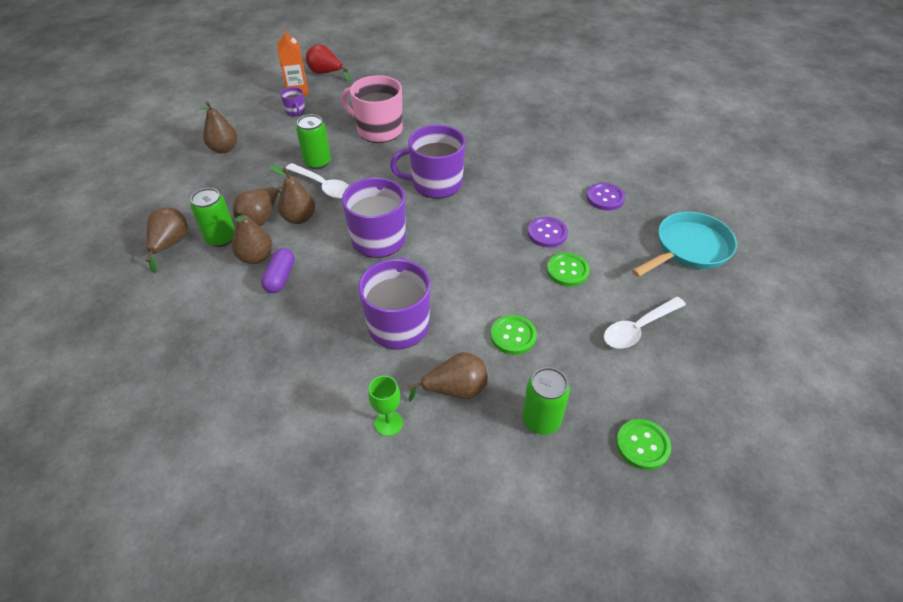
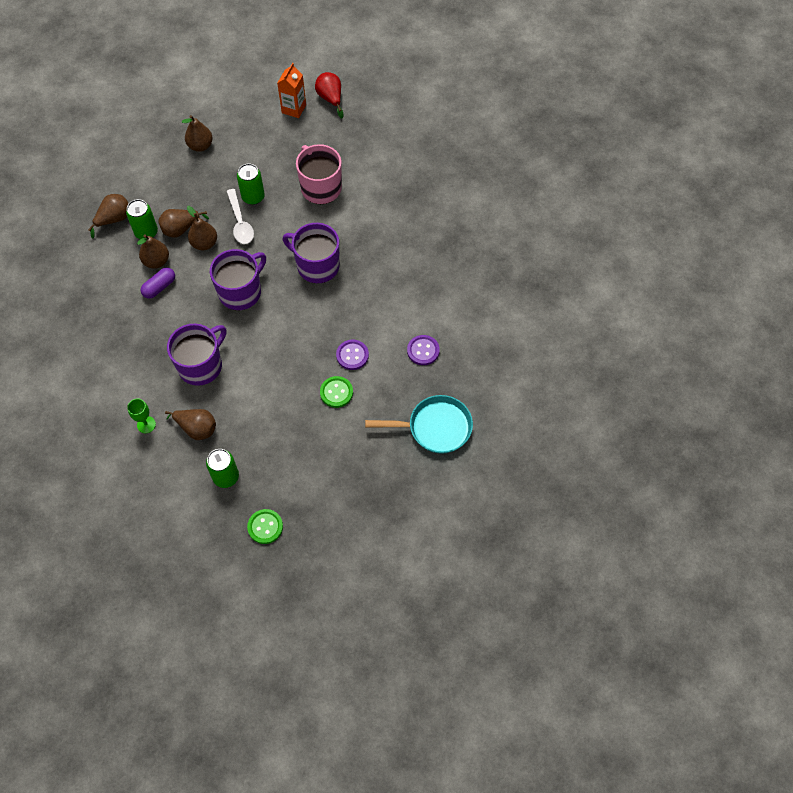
camera: 35 degrees right, 15 degrees up
purple mug [280,87,305,116] -> none
green button [490,315,537,355] -> none
white spoon [604,297,686,348] -> none

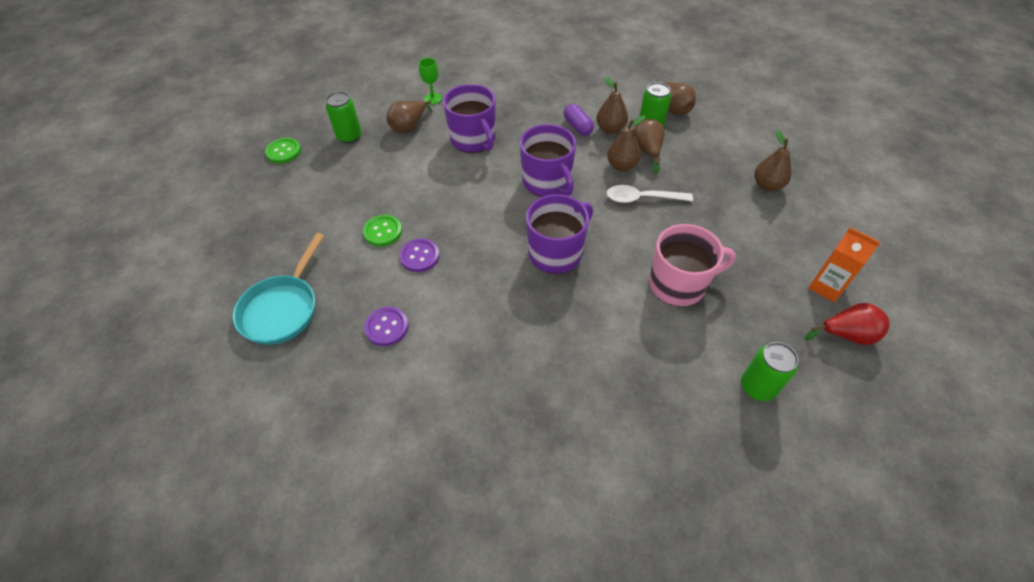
camera: 110 degrees right, 10 degrees down
green can [237,163,265,205] -> green can moved to [741,342,798,401]

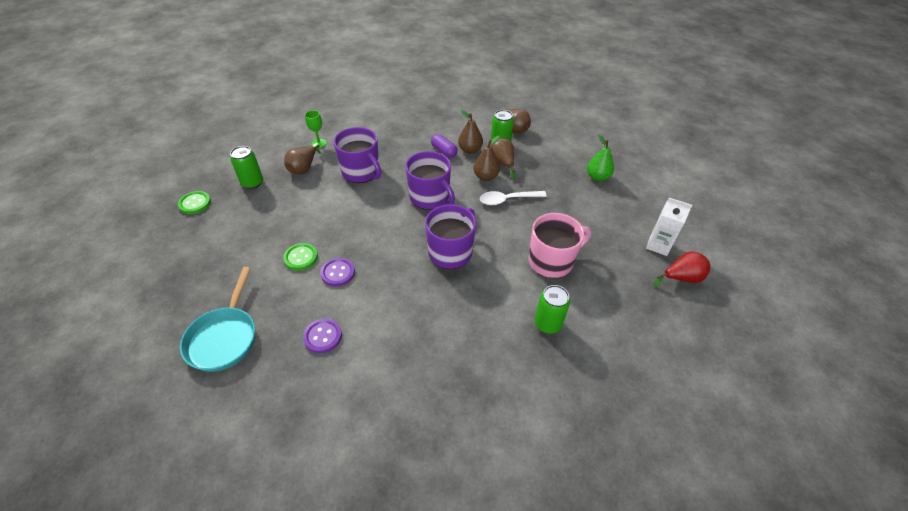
camera: 15 degrees left, 5 degrees down
green can [741,342,798,401] -> green can moved to [534,285,570,334]
brown pear [754,130,791,191] -> green pear [587,135,614,181]
orange carton [808,227,880,302] -> white carton [646,198,692,256]

